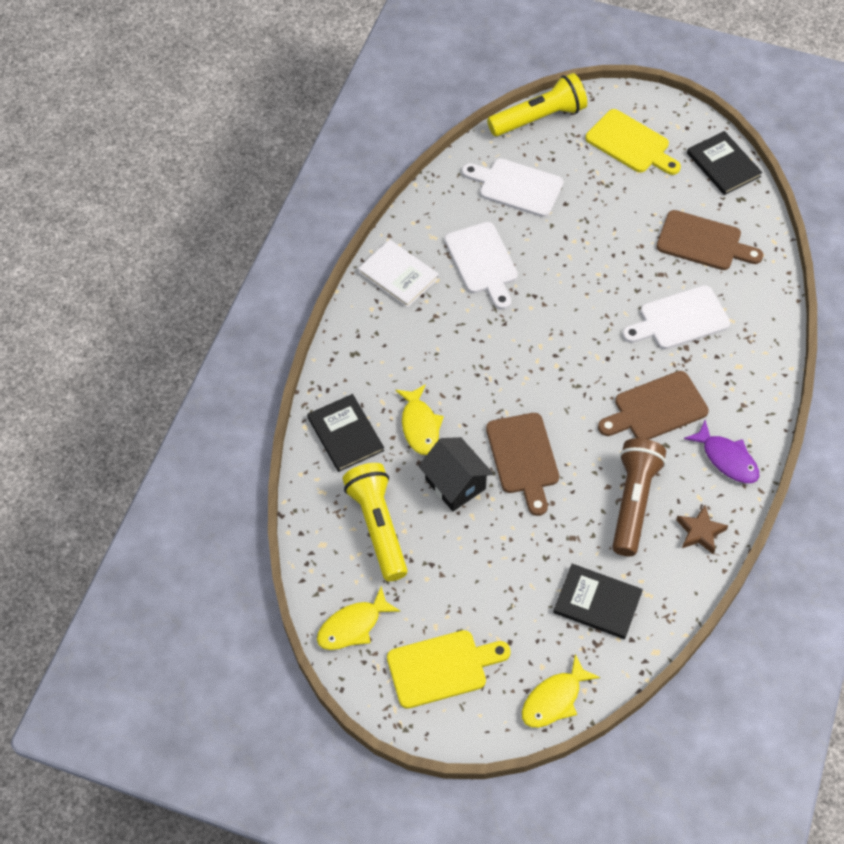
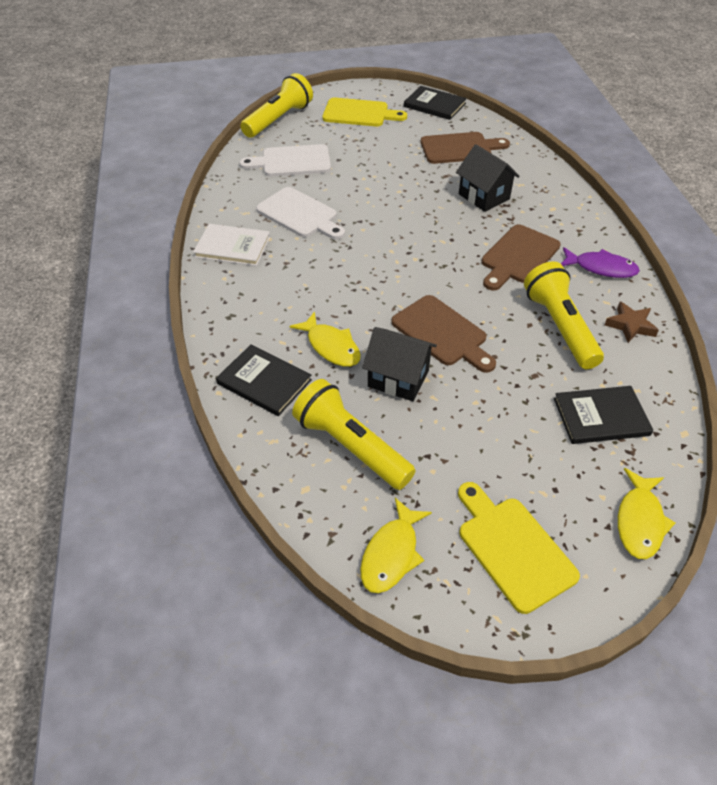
camera: 30 degrees left, 10 degrees down
yellow cutting board [387,630,511,709] -> yellow cutting board turned 75 degrees counterclockwise [458,482,580,614]
brown flashlight [612,438,666,556] -> yellow flashlight [524,261,604,369]
white cutting board [622,285,730,349] -> black house [456,144,520,212]

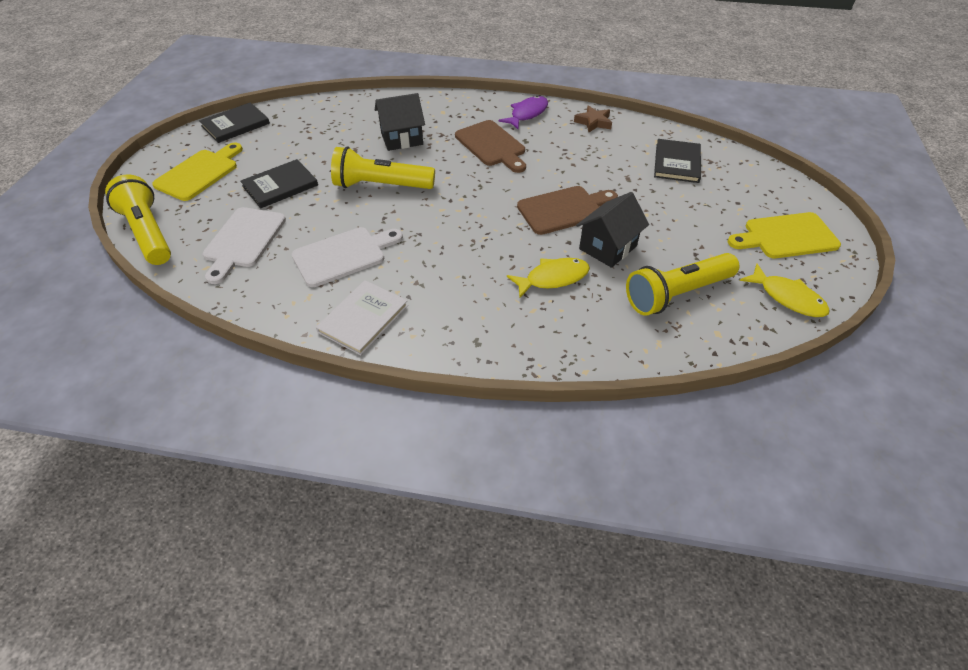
camera: 70 degrees left, 0 degrees up
black book [216,345,312,416] -> black book moved to [240,159,318,208]
brown cutting board [421,132,510,164] -> none
yellow flashlight [524,261,604,369] -> yellow flashlight moved to [331,146,435,189]
yellow fish [618,468,675,559] -> none

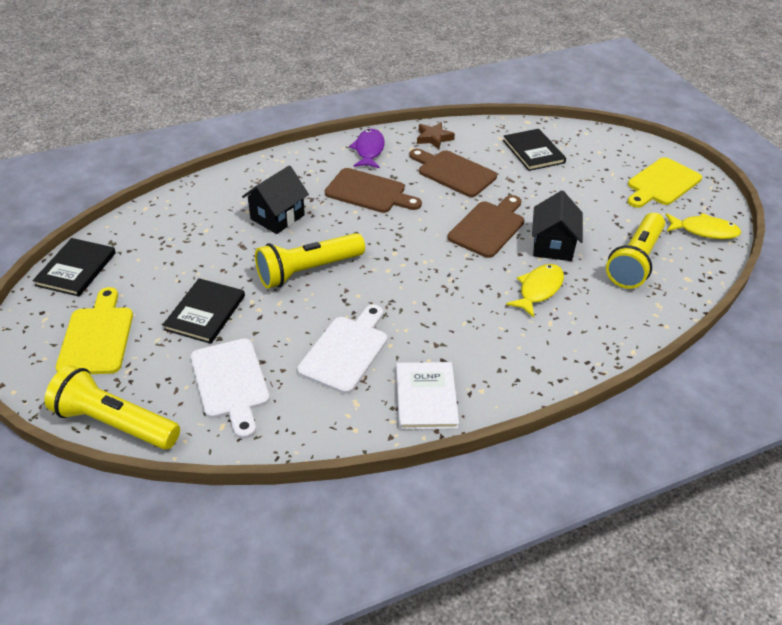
camera: 35 degrees left, 5 degrees down
none -> brown cutting board [409,149,497,197]

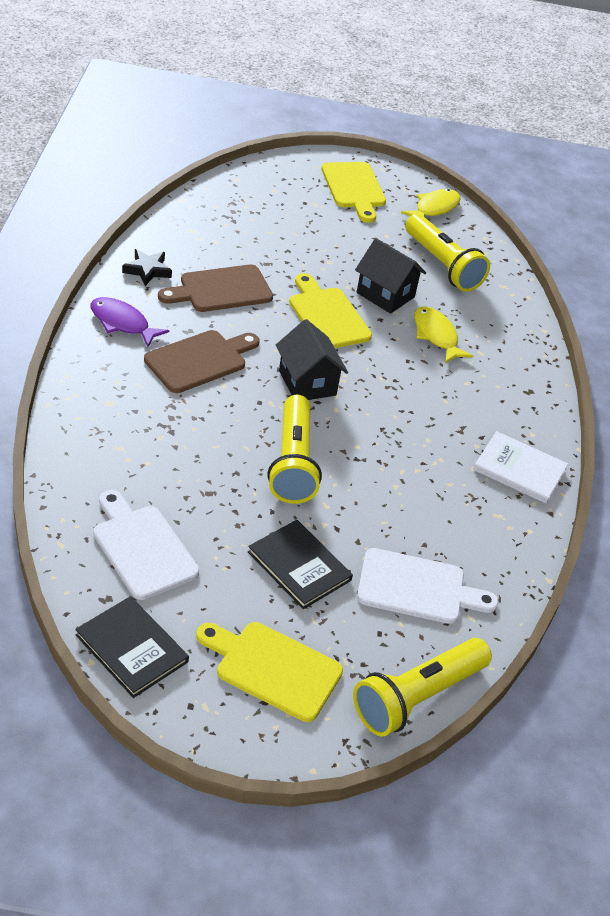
camera: 65 degrees left, 0 degrees up
black house [242,165,309,234] -> black house moved to [276,319,348,400]
white cutting board [297,305,387,394] -> white cutting board moved to [93,490,199,600]
brown star [417,122,455,149] -> black star [122,249,172,286]
brown cutting board [448,195,524,258] -> yellow cutting board [289,273,372,348]
black book [503,129,566,171] -> none

